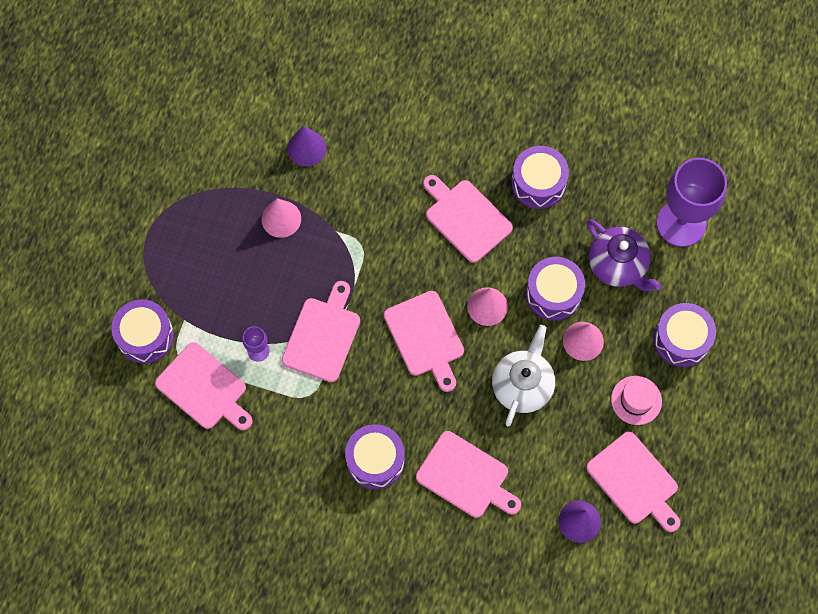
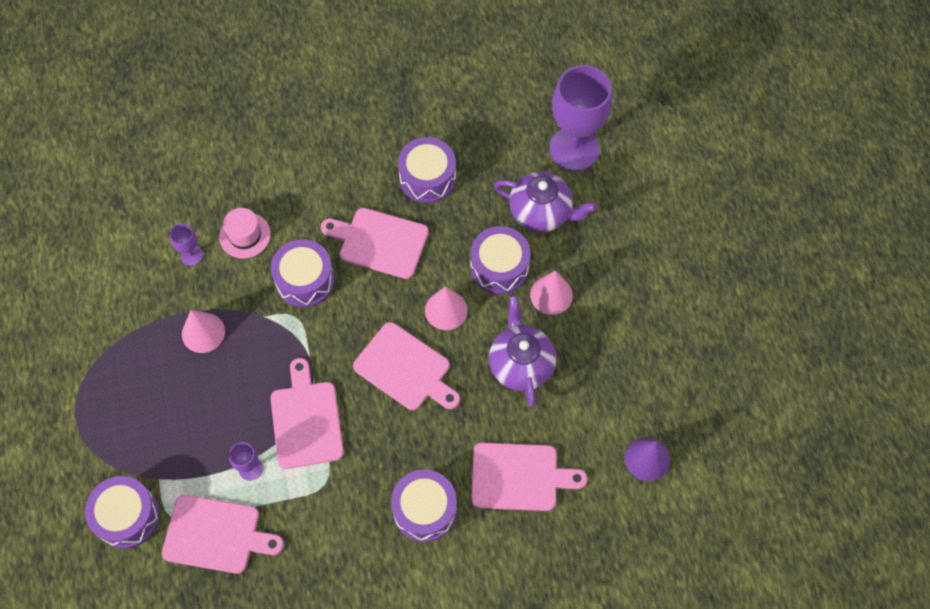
camera: 30 degrees left, 5 degrees down
purple cone [287,125,327,166] -> purple goblet [170,224,203,266]
white teapot [492,325,555,426] -> purple teapot [489,295,556,407]
pink cutting board [586,432,680,532] -> none
pink hat [611,376,662,425] -> pink hat moved to [219,208,271,258]
purple drum [653,303,716,367] -> purple drum moved to [271,239,334,308]

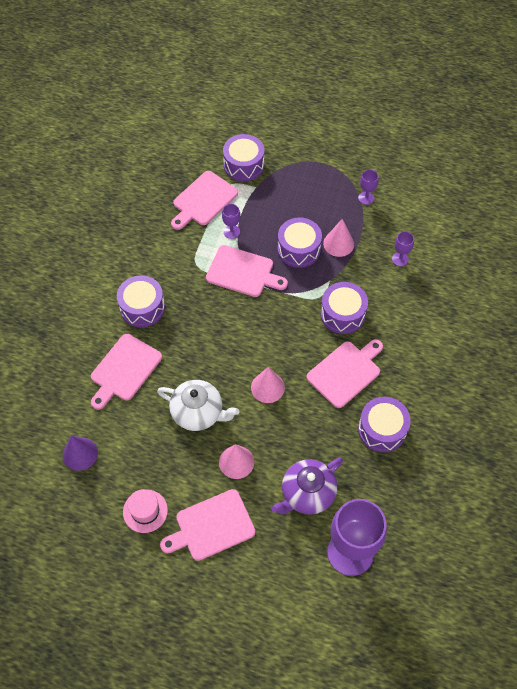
camera: 120 degrees right, 5 degrees down
pink hat [219,208,271,258] -> pink hat moved to [123,489,168,533]
pink cutting board [353,322,460,410] -> pink cutting board moved to [160,489,255,561]
purple drum [470,226,531,294] -> purple drum moved to [278,218,322,268]
purple teapot [489,295,556,407] -> white teapot [157,380,239,431]
none -> purple goblet [358,170,379,205]

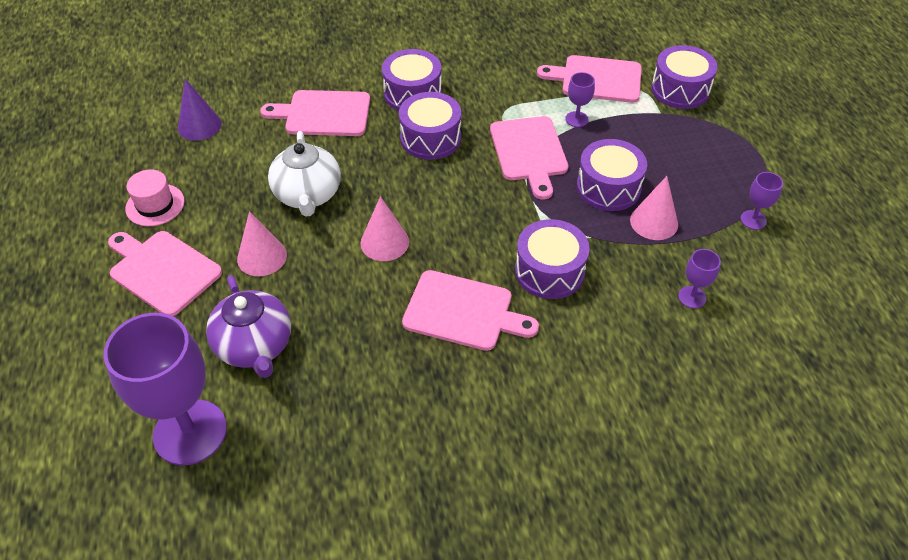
camera: 60 degrees right, 10 degrees down
purple teapot [271,457,343,515] -> purple teapot turned 135 degrees counterclockwise [206,275,291,378]
purple drum [358,397,411,453] -> purple drum moved to [399,92,461,160]

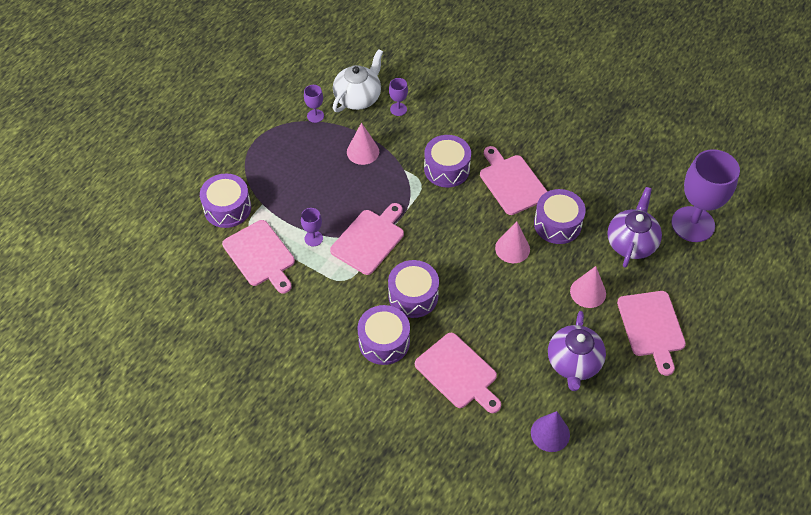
camera: 135 degrees left, 5 degrees up
pink hat [125,169,185,226] -> none
white teapot [268,131,341,217] -> white teapot moved to [333,49,383,112]
purple drum [577,139,647,211] -> purple drum moved to [534,189,586,244]
none -> purple teapot [548,311,606,391]

